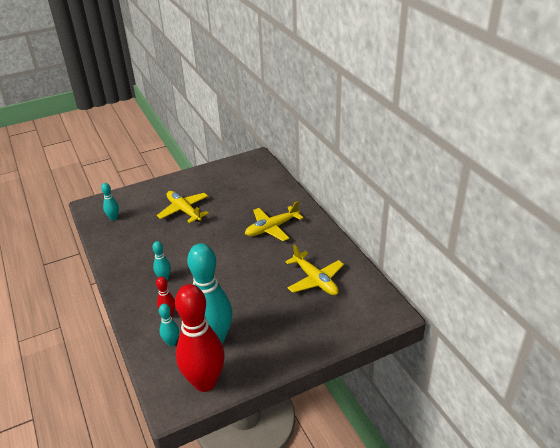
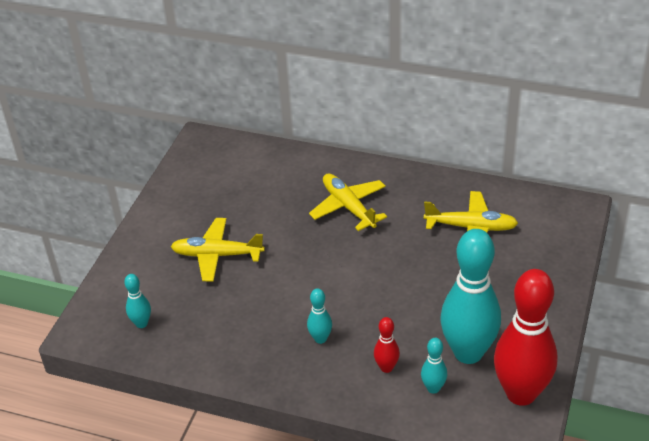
camera: 45 degrees left, 5 degrees up
yellow plane [245,201,303,241] -> yellow plane turned 135 degrees clockwise [309,173,387,231]

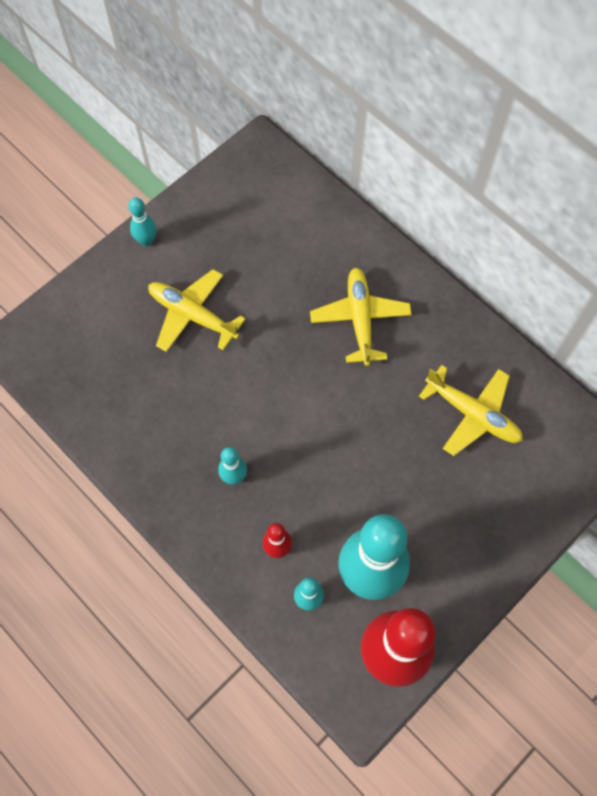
camera: 25 degrees right, 25 degrees up
turquoise bowling pin [124,274,151,328] -> turquoise bowling pin moved to [129,197,156,247]

